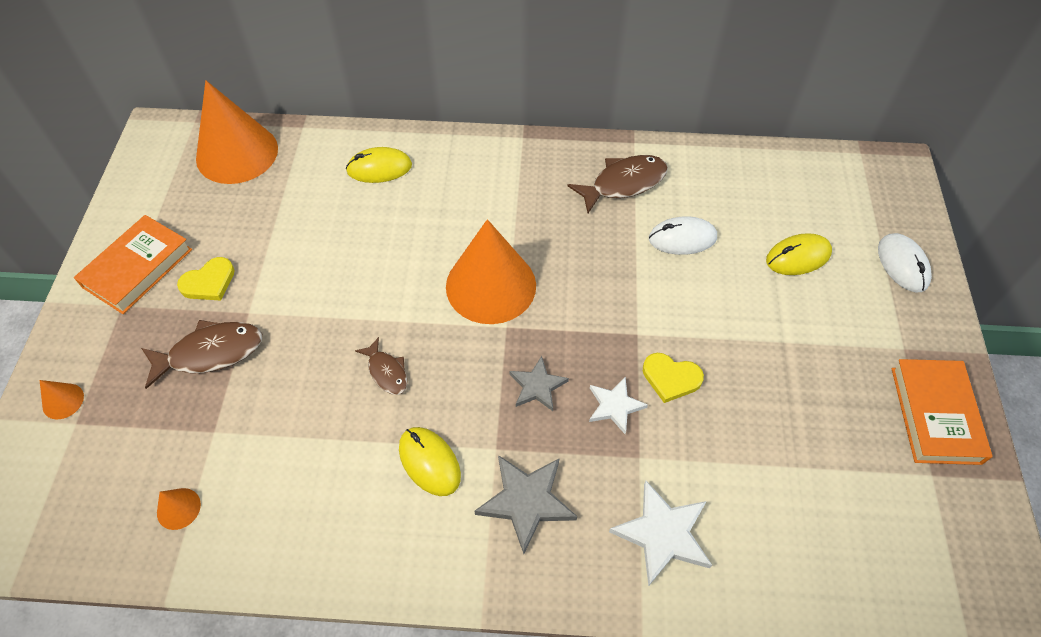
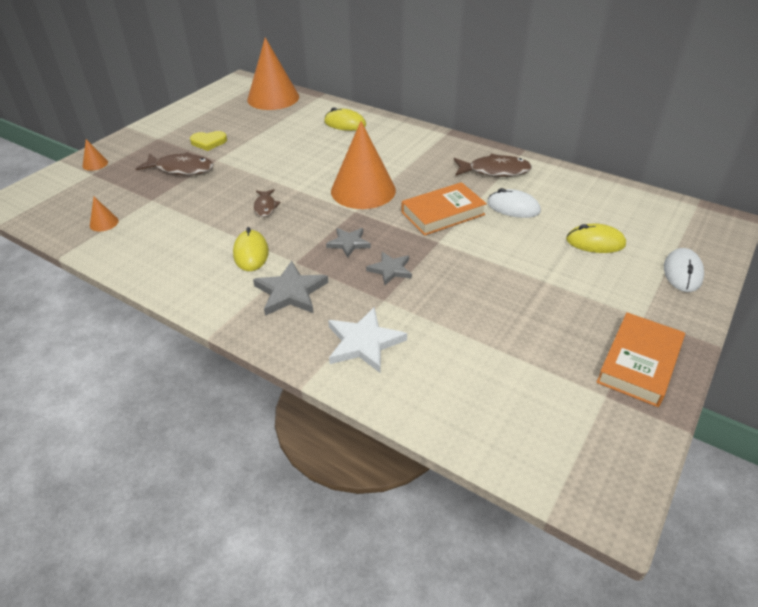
camera: 30 degrees right, 15 degrees down
orange book [74,215,192,314] -> orange book moved to [402,182,487,236]
white star [589,377,648,434] -> grey star [366,252,412,285]
yellow heart [643,353,704,403] -> none

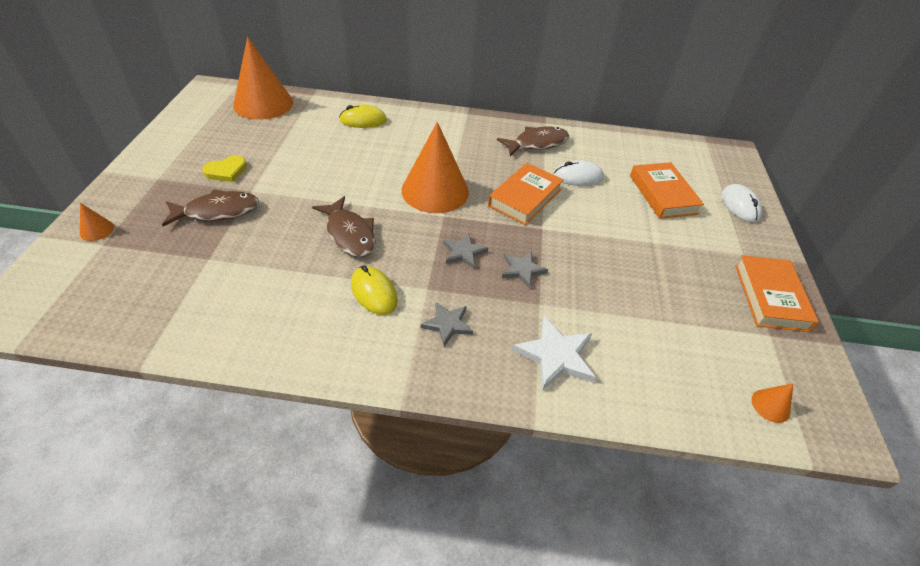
camera: 30 degrees left, 5 degrees up
orange cone [90,197,119,231] -> orange cone moved to [751,383,793,423]
grey star [253,261,328,316] -> grey star [421,302,473,346], size x0.64
brown fish [254,189,281,217] -> brown fish [312,196,375,257], size x1.71
yellow mouse [566,223,626,253] -> orange book [630,162,704,219]

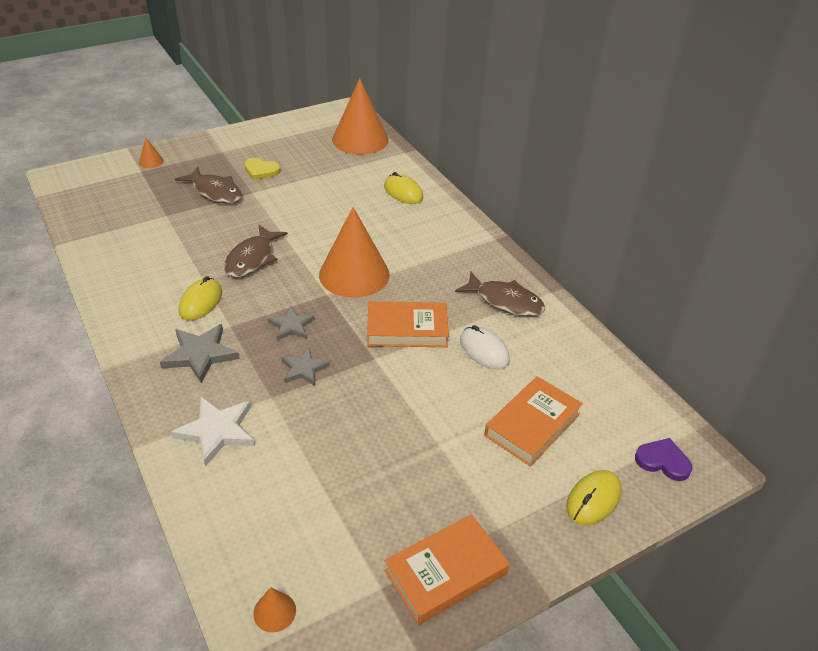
camera: 55 degrees right, 5 degrees down
grey star [421,302,473,346] -> grey star [160,324,240,384], size x1.55
white mouse [721,184,762,222] -> yellow mouse [566,470,622,525]
none -> purple heart [635,438,692,481]

